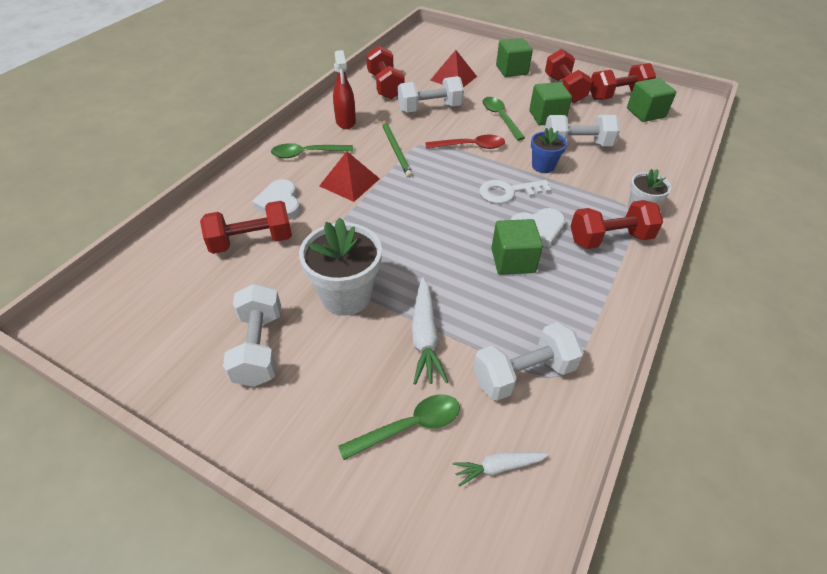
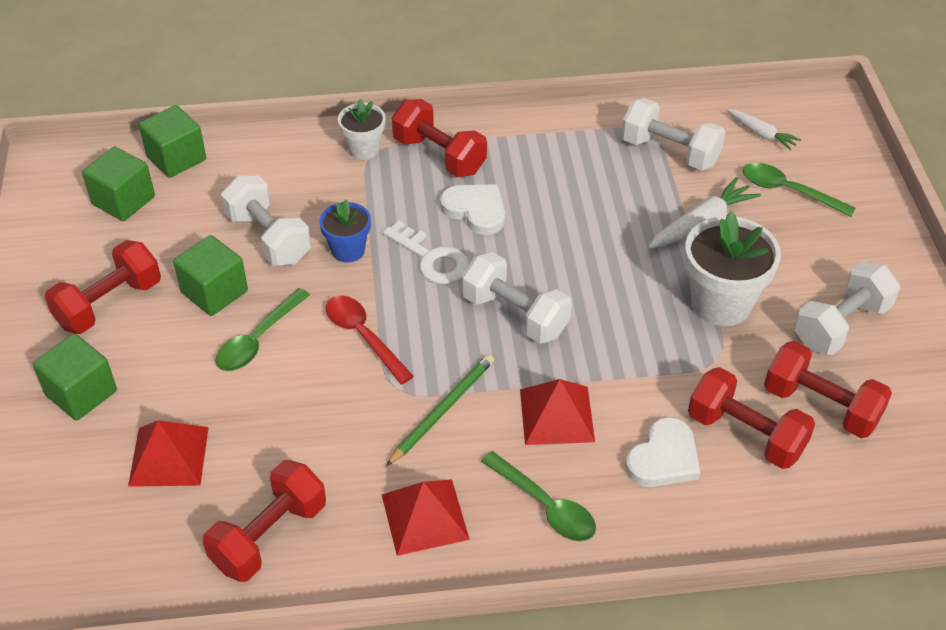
camera: 125 degrees left, 0 degrees up
red spray bottle [333,50,356,129] -> red pyramid [381,479,470,556]
white dumbbell [398,76,464,113] -> white dumbbell moved to [462,252,572,344]
green cube [491,219,543,275] -> green cube moved to [139,105,206,178]
red dumbbell [590,63,656,100] -> red dumbbell moved to [764,341,892,438]

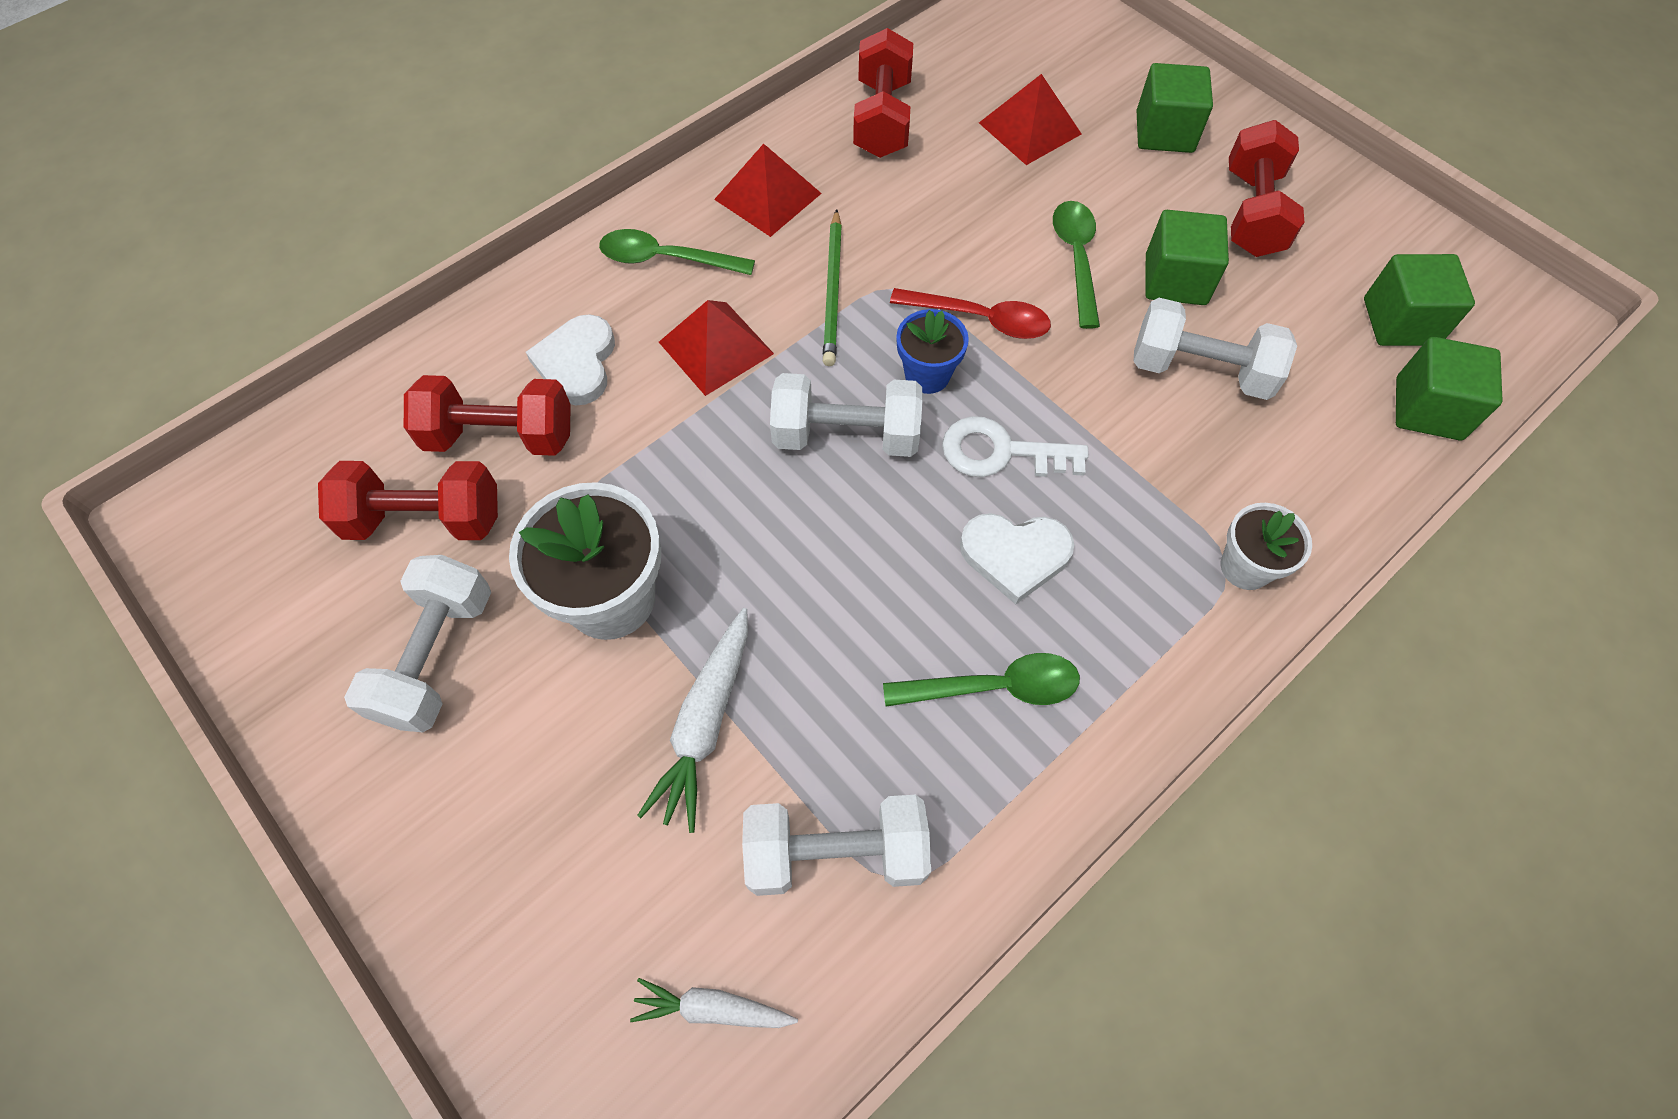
camera: 145 degrees right, 15 degrees up
blue flower pot [319,200,371,263] -> blue flower pot moved to [896,309,969,394]
red dumbbell [392,99,487,177] -> none
green spoon [743,163,856,217] -> green spoon moved to [883,653,1080,707]

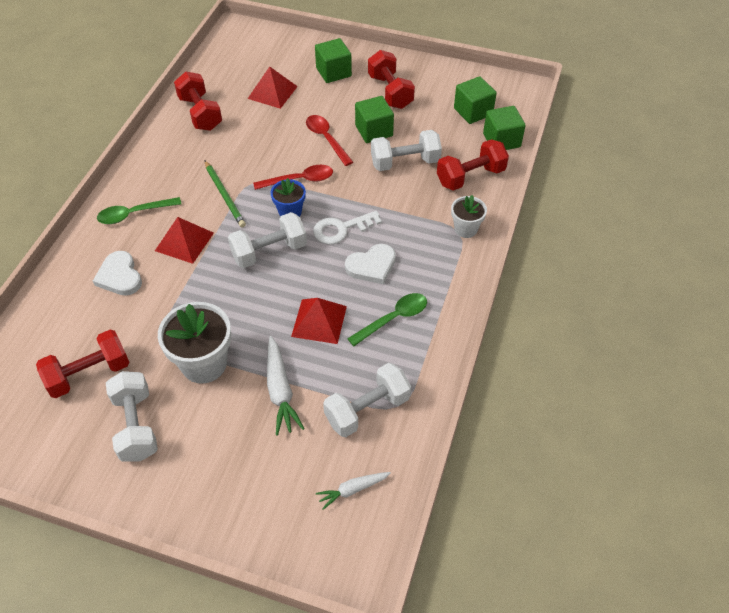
camera: 30 degrees left, 10 degrees down
red dumbbell [404,375,571,456] -> red dumbbell moved to [437,139,509,191]
red pyramid [714,144,822,237] -> red pyramid moved to [291,298,347,344]
green spoon [1053,201,1100,329] -> red spoon [306,115,353,166]

